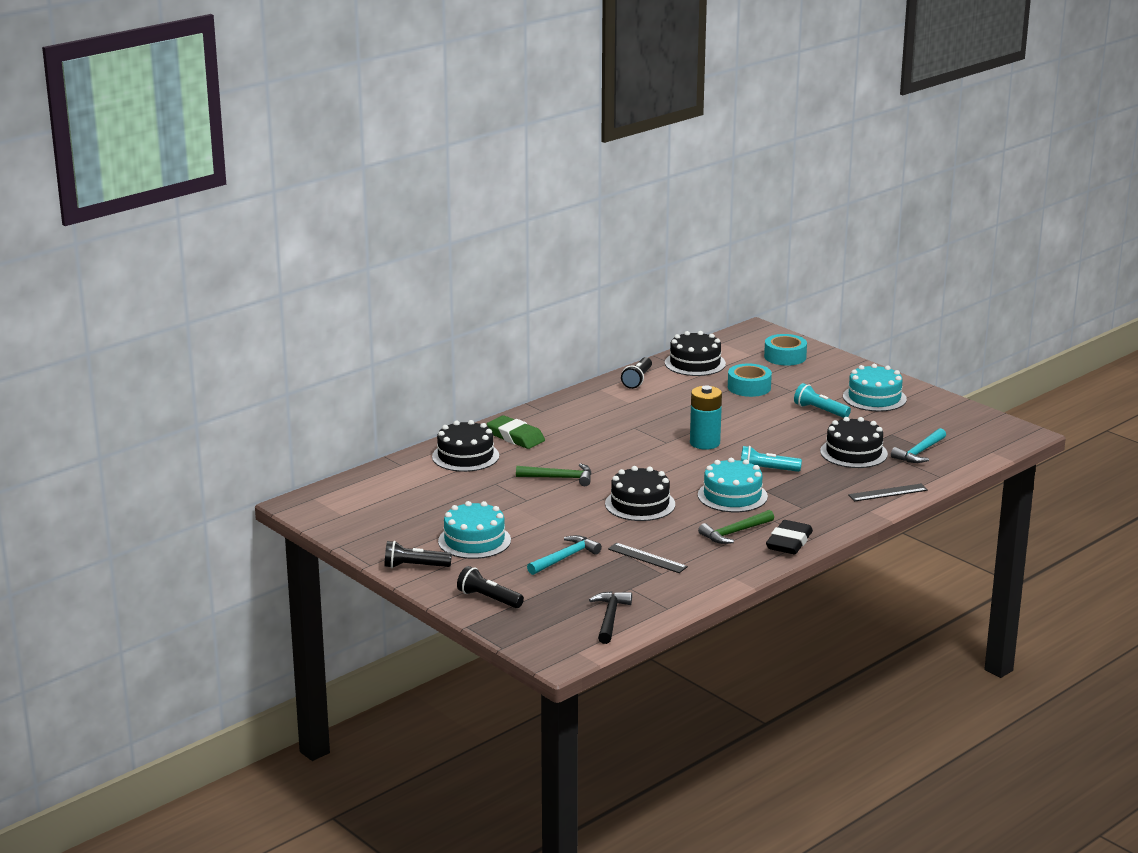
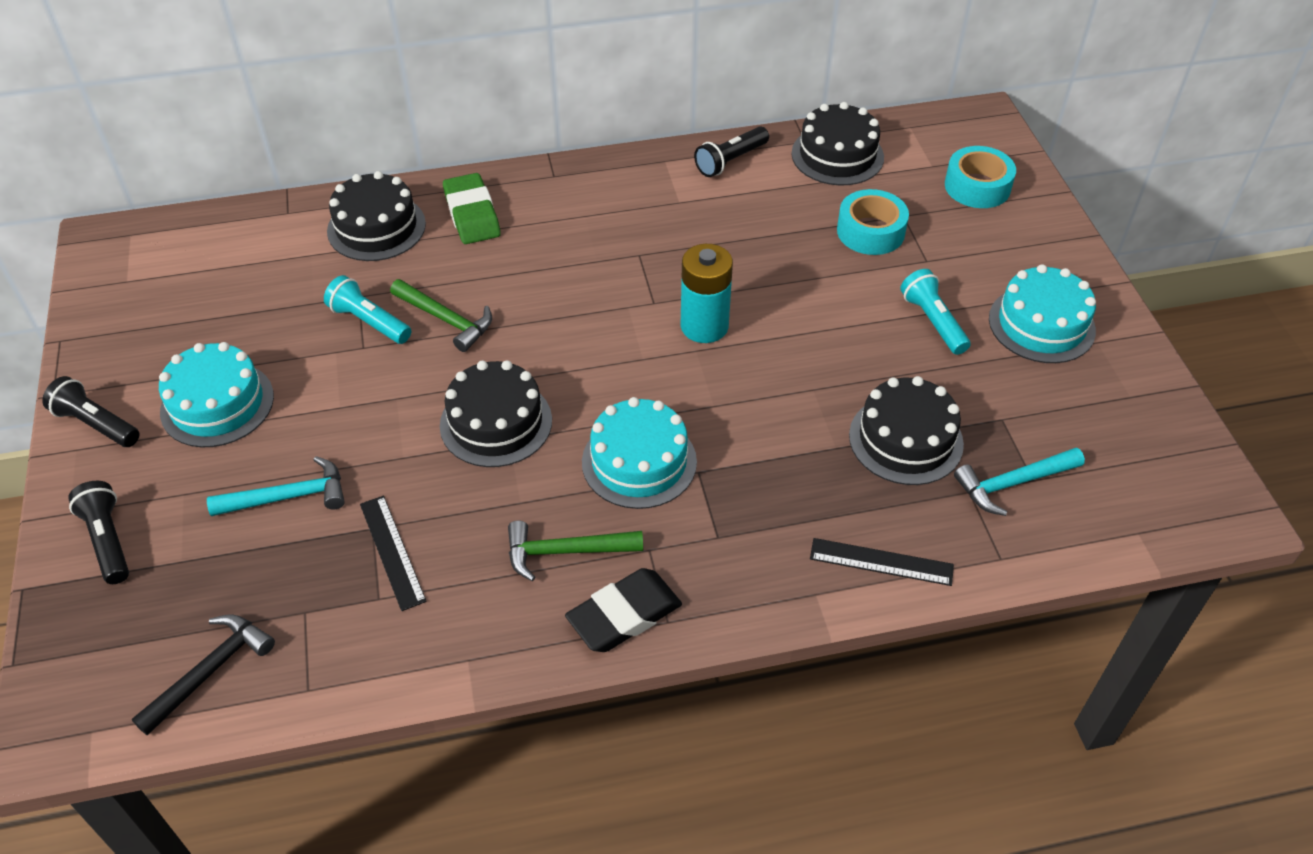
camera: 30 degrees right, 25 degrees up
turquoise flashlight [741,446,802,472] -> turquoise flashlight moved to [324,275,411,344]

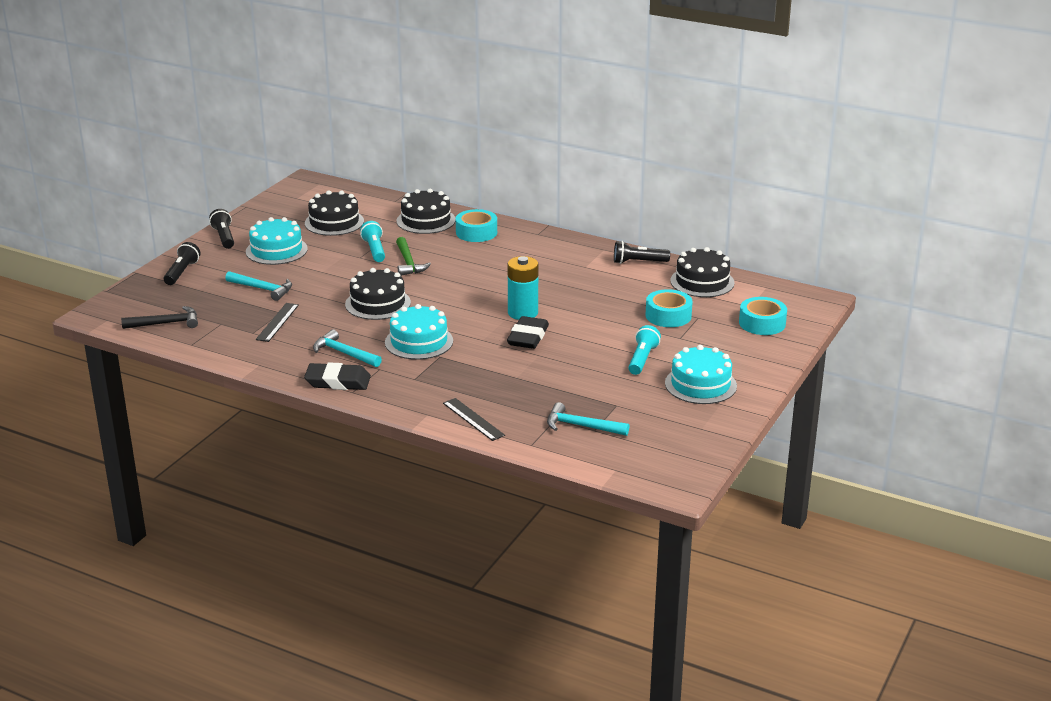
camera: 40 degrees right, 20 degrees down
green eraser [443,173,501,244] -> turquoise tape [456,209,497,242]
green hammer [508,521,643,581] -> turquoise hammer [313,329,382,367]
black cake [849,376,964,485] -> black cake moved to [305,190,364,236]
none -> black eraser [507,316,549,349]

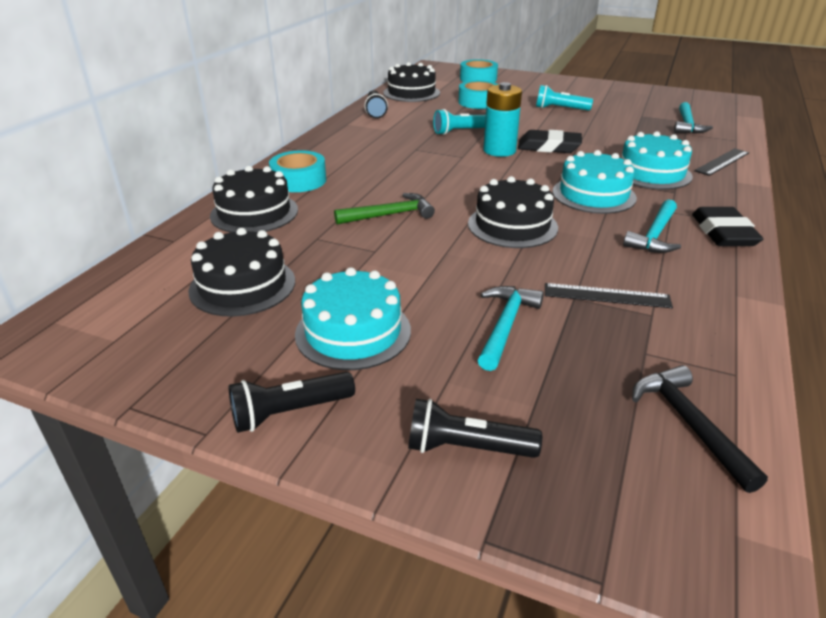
camera: 95 degrees left, 5 degrees up
turquoise flashlight [360,221,385,262] -> turquoise flashlight moved to [433,109,486,135]
turquoise cake [665,345,737,404] -> turquoise cake moved to [621,131,693,189]

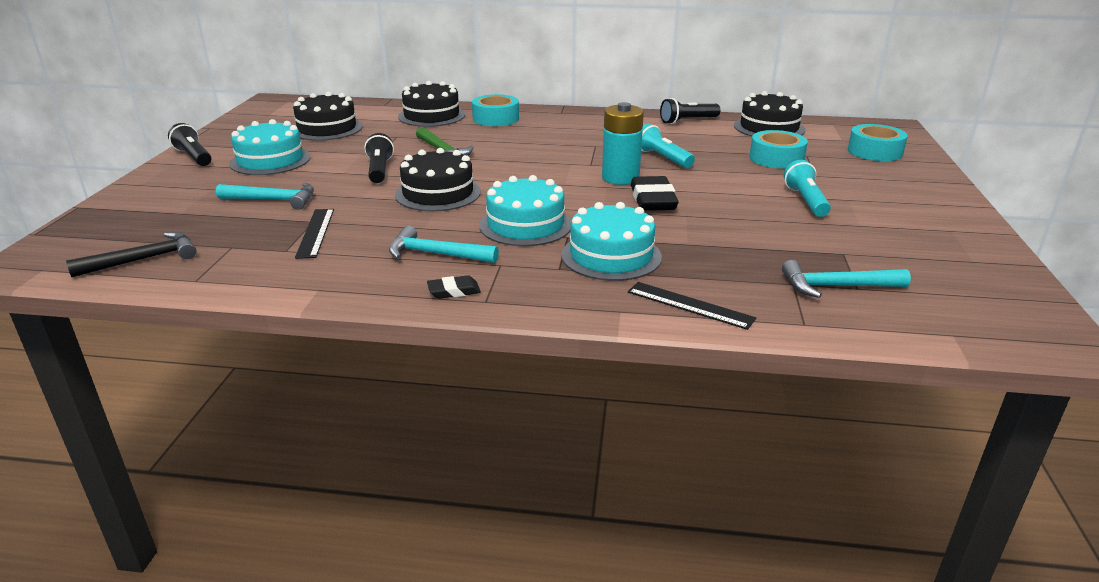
camera: 75 degrees right, 5 degrees down
black flashlight [408,399,542,458] -> black flashlight moved to [364,133,394,183]
black eraser [692,207,763,246] -> black eraser [427,275,481,299], size x0.54

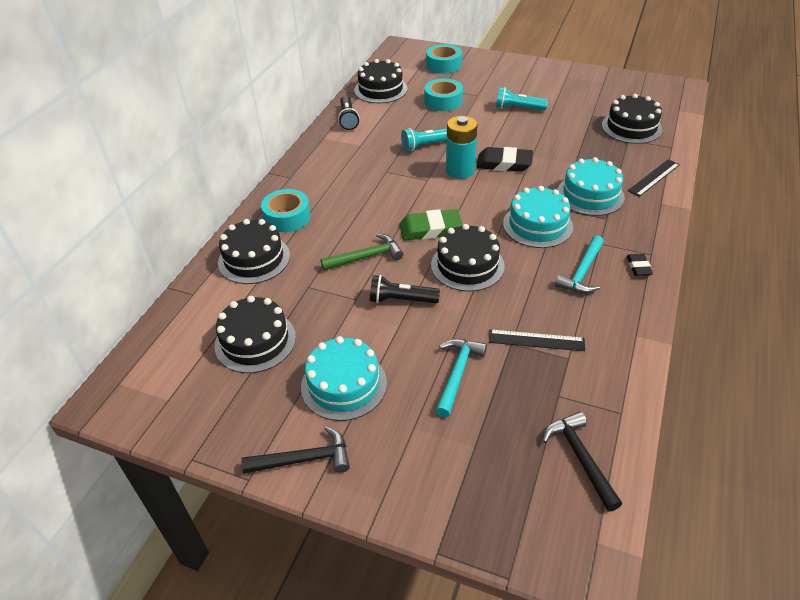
camera: 75 degrees left, 15 degrees up
black flashlight [168,123,212,166] -> black hammer [241,426,350,474]
turquoise hammer [782,260,911,298] -> black cake [602,94,662,144]
none -> green eraser [399,209,463,241]

